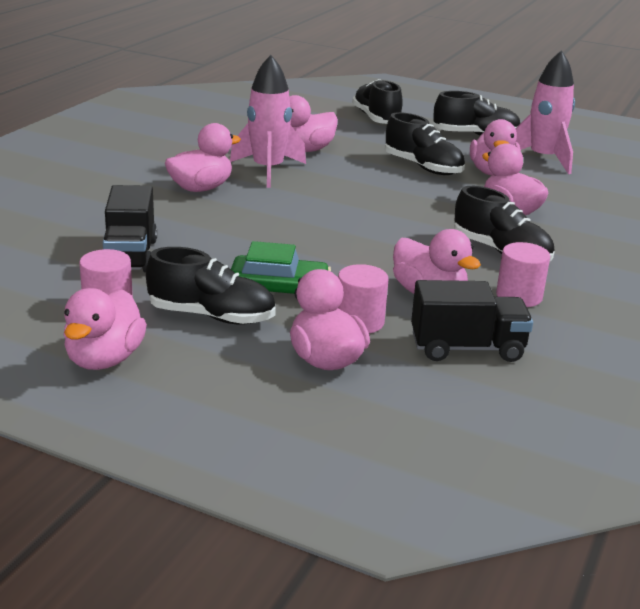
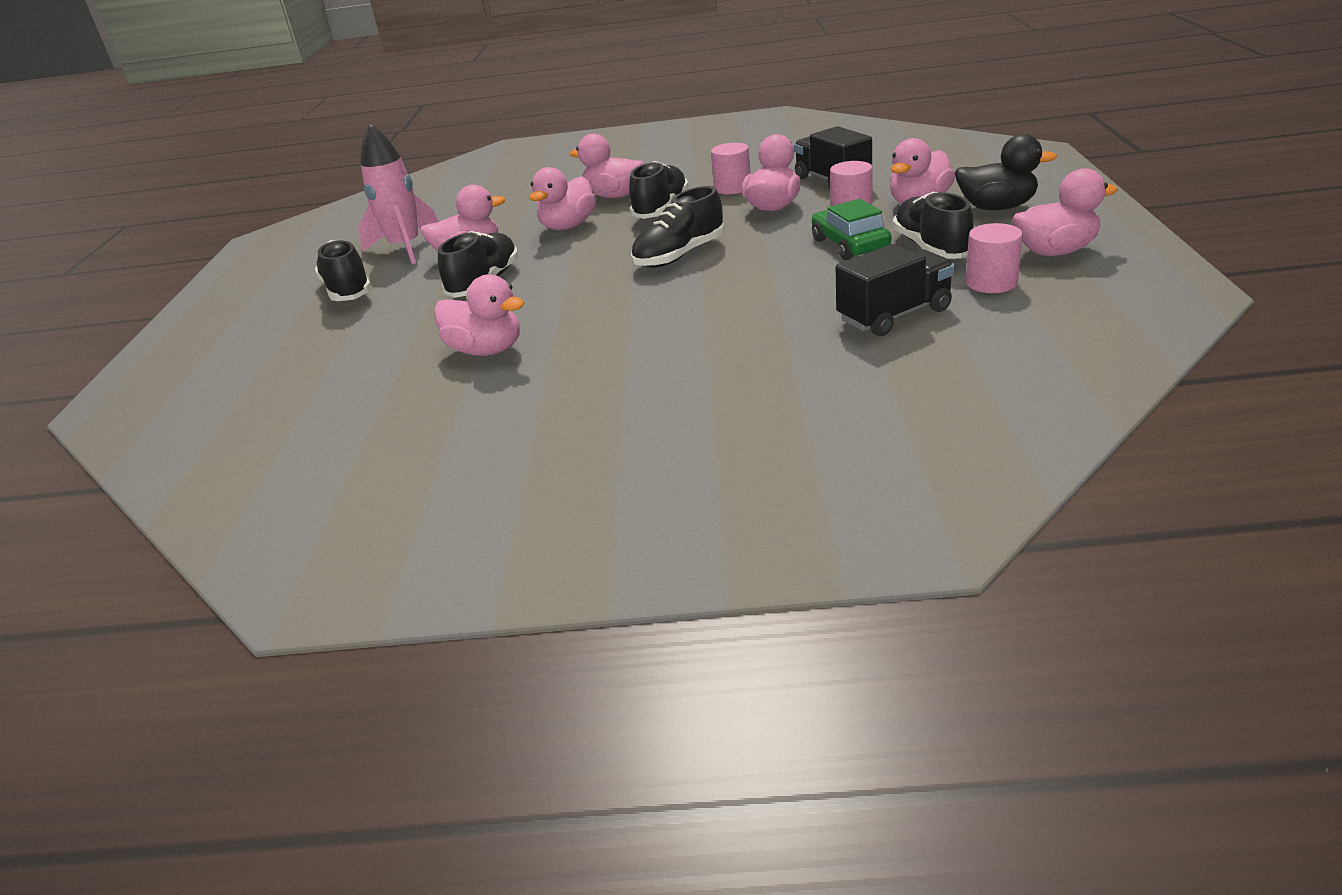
camera: 110 degrees left, 5 degrees up
pink duck [165,123,241,192] -> pink duck moved to [569,134,644,198]
pink rocket [230,55,306,188] -> none
black shoe [352,79,403,124] -> black shoe moved to [631,186,725,268]
none -> black duck [955,134,1057,210]

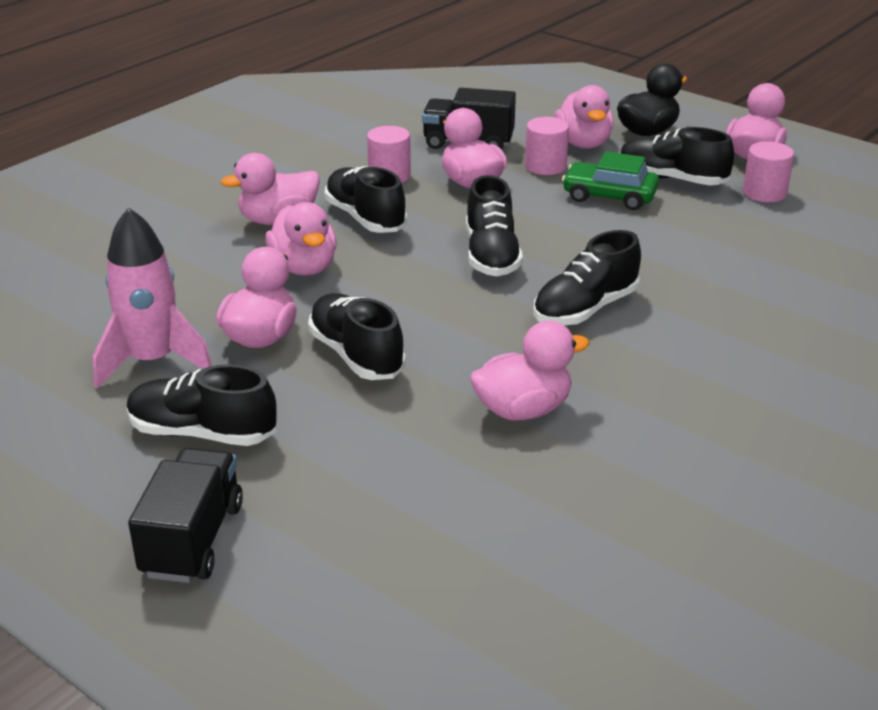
camera: 55 degrees left, 0 degrees up
black truck [836,244,955,336] -> black truck moved to [128,448,243,583]
none -> black shoe [533,230,641,325]

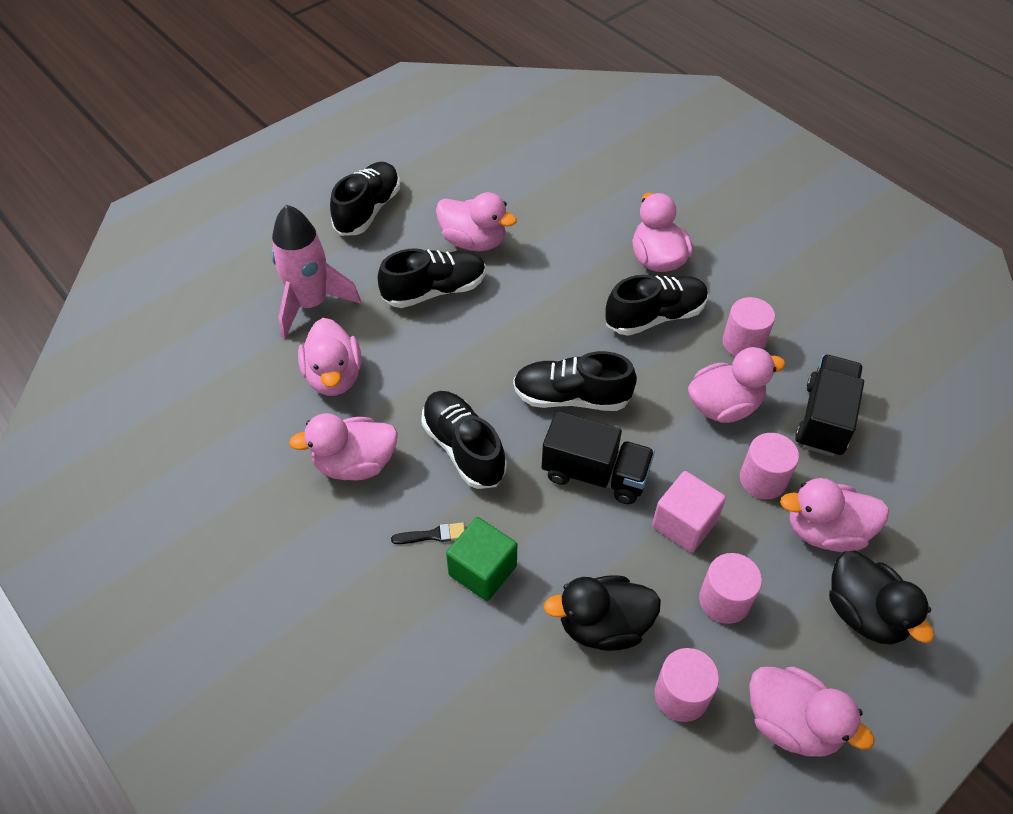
camera: 100 degrees right, 20 degrees up
pink rocket [93,207,212,389] -> pink rocket moved to [271,205,361,339]
black truck [128,448,243,583] -> black truck moved to [542,411,655,504]
pink duck [265,202,337,276] -> pink duck moved to [289,413,398,480]
green car [562,151,659,210] -> pink cube [652,471,726,553]
black shoe [620,127,734,185] -> pink cylinder [699,553,762,624]
none -> black brush [391,522,465,544]
none -> green cube [446,517,517,601]
none -> black duck [544,575,661,651]

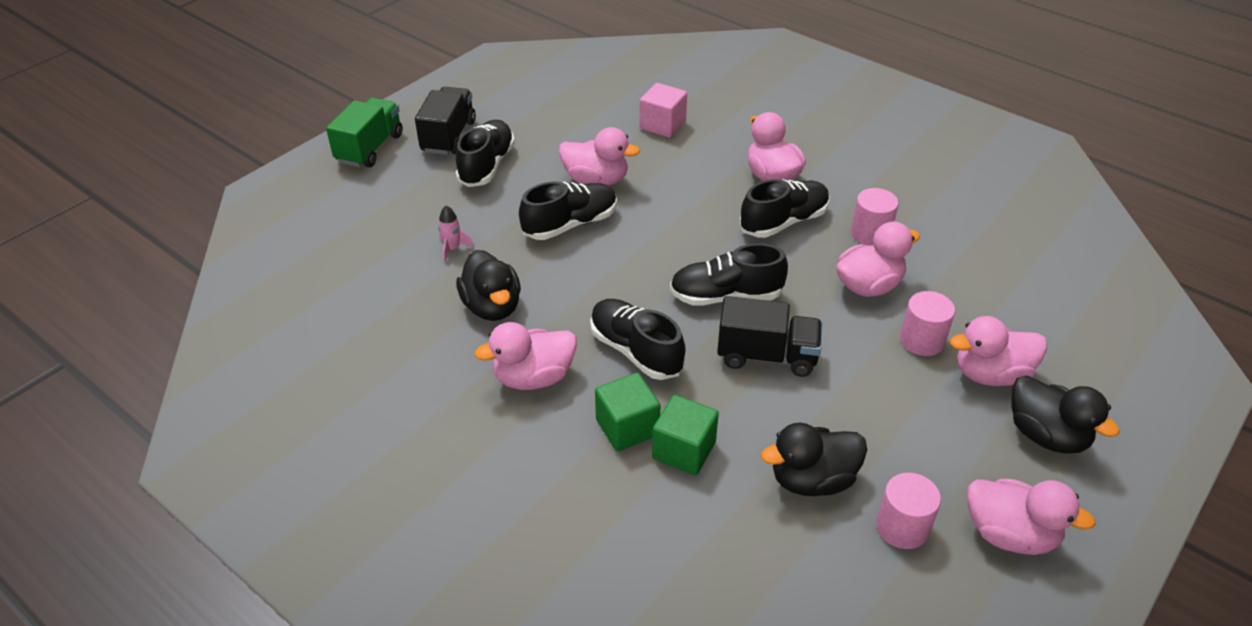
camera: 10 degrees left, 10 degrees down
pink rocket [271,205,361,339] -> pink rocket [438,206,474,262], size x0.43
pink duck [298,318,362,396] -> black duck [456,250,521,321]
black brush [391,522,465,544] -> green cube [595,373,660,451]
pink cube [652,471,726,553] -> pink cube moved to [640,83,687,138]
pink cylinder [699,553,762,624] -> none
black truck [795,354,864,457] -> black truck moved to [415,87,476,155]
none -> green truck [326,98,403,167]

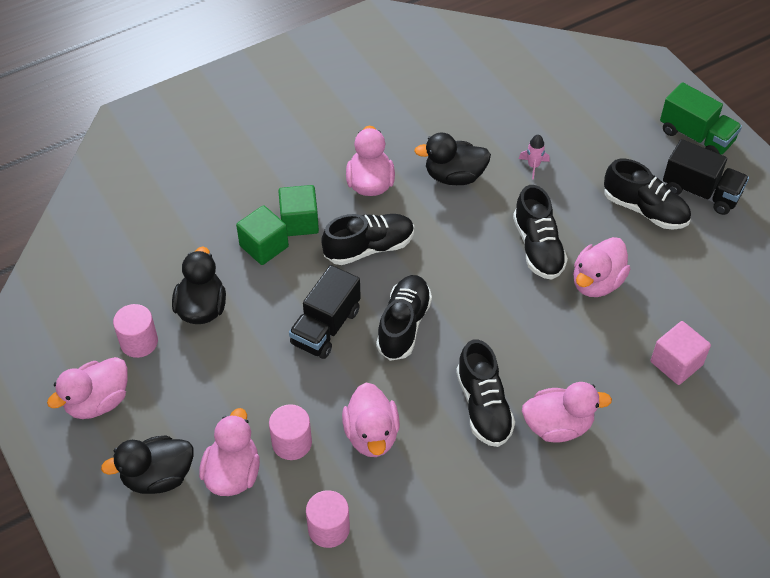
camera: 110 degrees right, 10 degrees up
pink cylinder [851,188,899,246] -> pink cylinder moved to [306,490,350,548]

